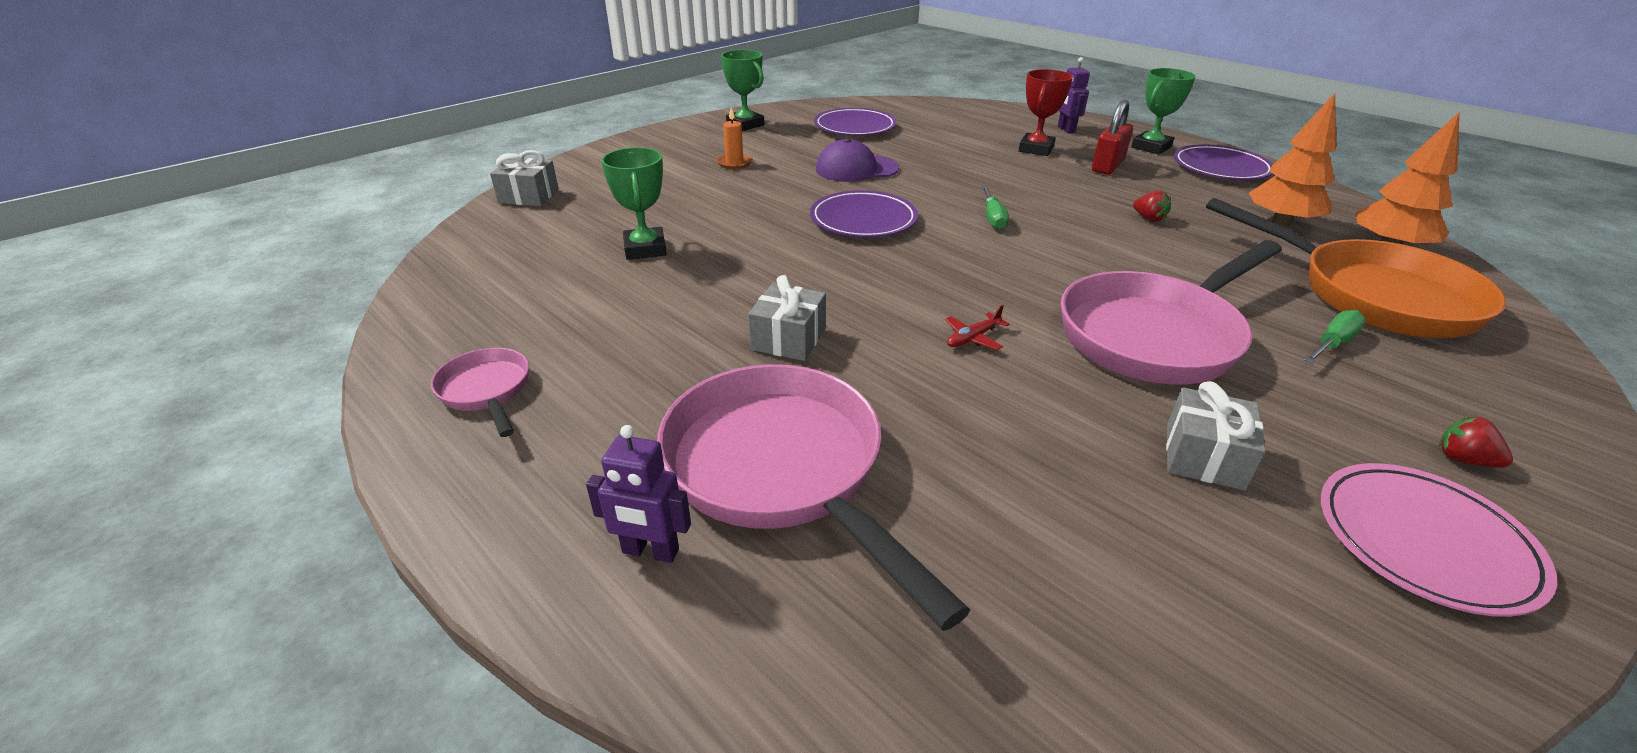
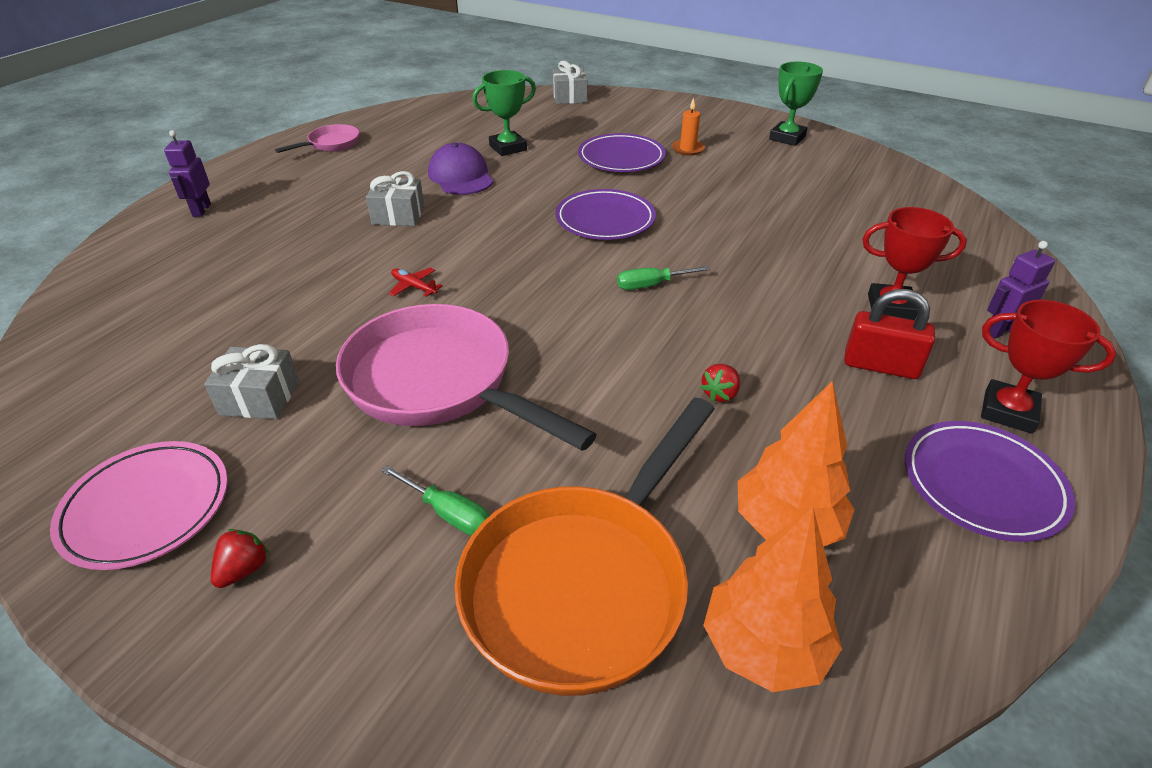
camera: 75 degrees right, 5 degrees up
pink pan [657,364,970,631] -> none
purple plate [814,108,897,136] -> purple plate moved to [578,133,666,172]
purple cap [816,138,899,182] -> purple cap moved to [428,143,493,195]
green trophy [1131,68,1196,155] -> red trophy [981,300,1116,434]

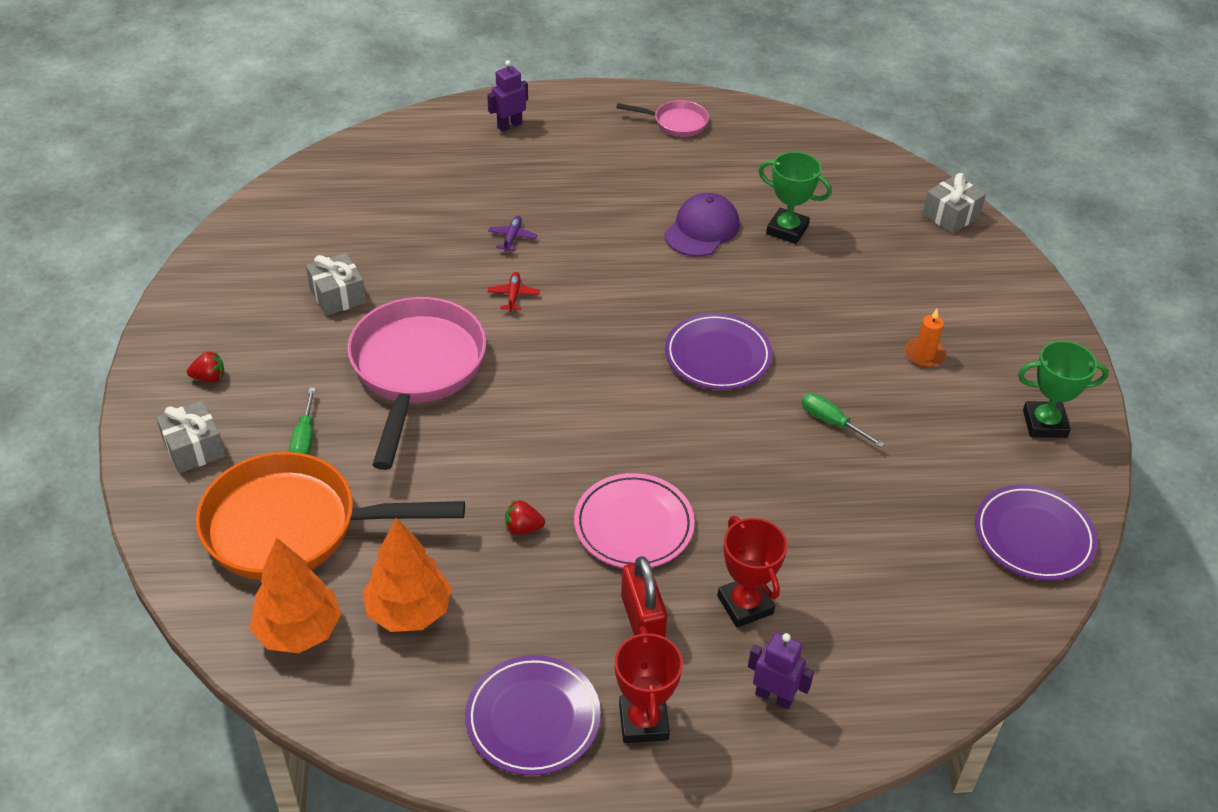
camera: 55 degrees right, 5 degrees up
pink plate [50,441,228,570] -> pink plate moved to [574,473,695,568]
grey gift [366,171,424,226] -> grey gift moved to [156,400,225,474]
purple plate [578,133,666,172] -> purple plate moved to [975,484,1098,581]
green screwdriver [617,266,710,290] -> green screwdriver moved to [802,393,885,448]
none -> purple plane [488,216,537,252]

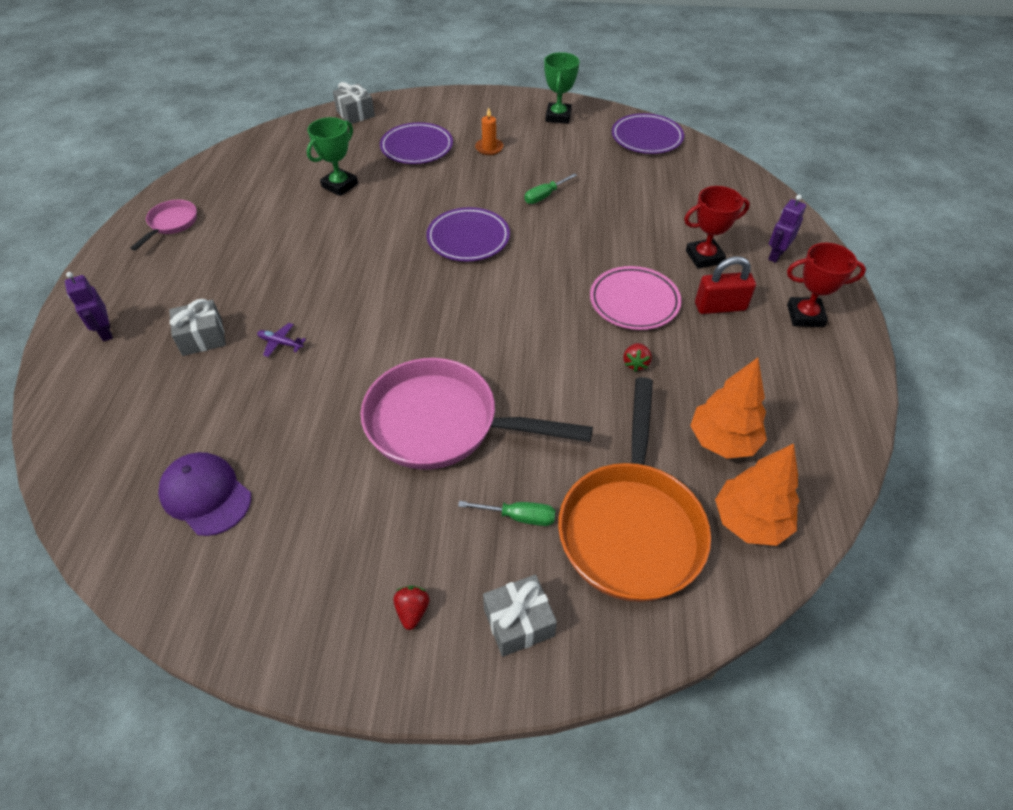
camera: 80 degrees left, 5 degrees up
grey gift [306,253,366,316] -> grey gift moved to [169,299,226,356]
purple plate [465,655,601,776] -> purple plate moved to [380,122,453,164]
red plane [488,272,540,312] -> none
purple cap [664,193,740,257] -> purple cap moved to [158,452,251,536]

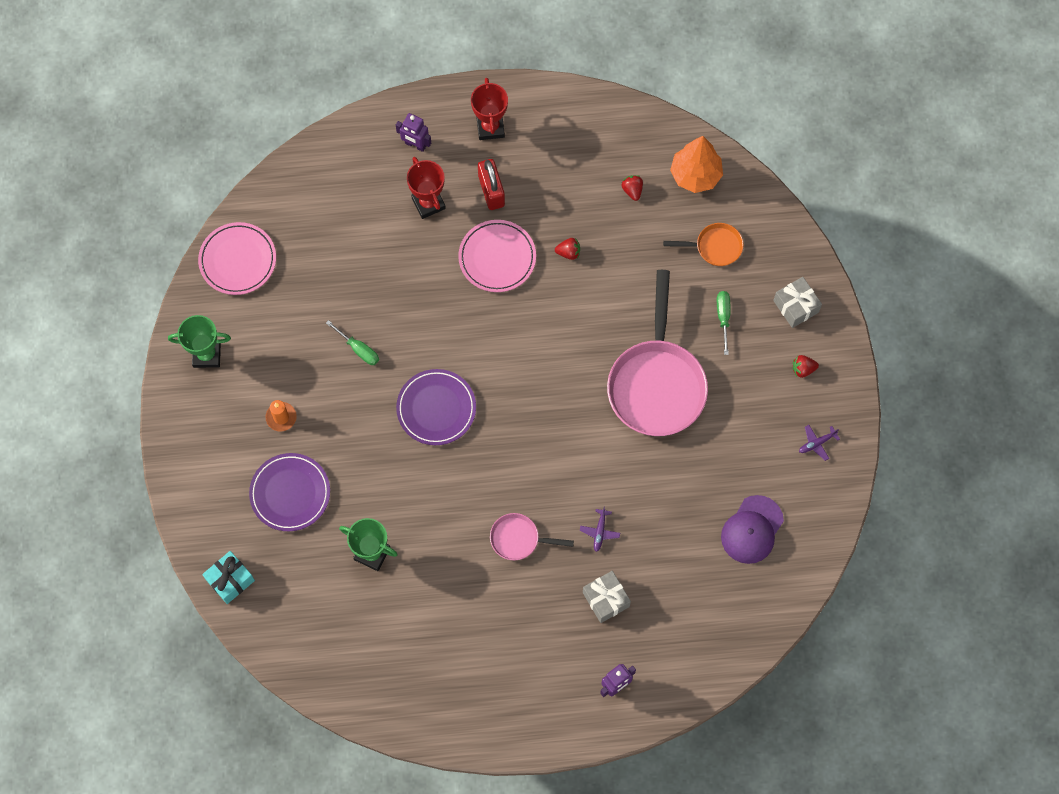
camera: 100 degrees left, 20 degrees up
pink pan [130,200,197,251] -> pink pan moved to [490,513,574,560]
grey gift [333,82,375,124] -> turquoise gift [202,551,255,604]
orange pan [558,377,711,602] -> orange pan [663,223,743,266], size x0.47
purple plate [612,113,684,154] -> pink plate [198,222,276,295]
orange tree [690,358,767,459] -> red strawberry [622,175,643,201]
none -> purple plane [799,425,840,461]

